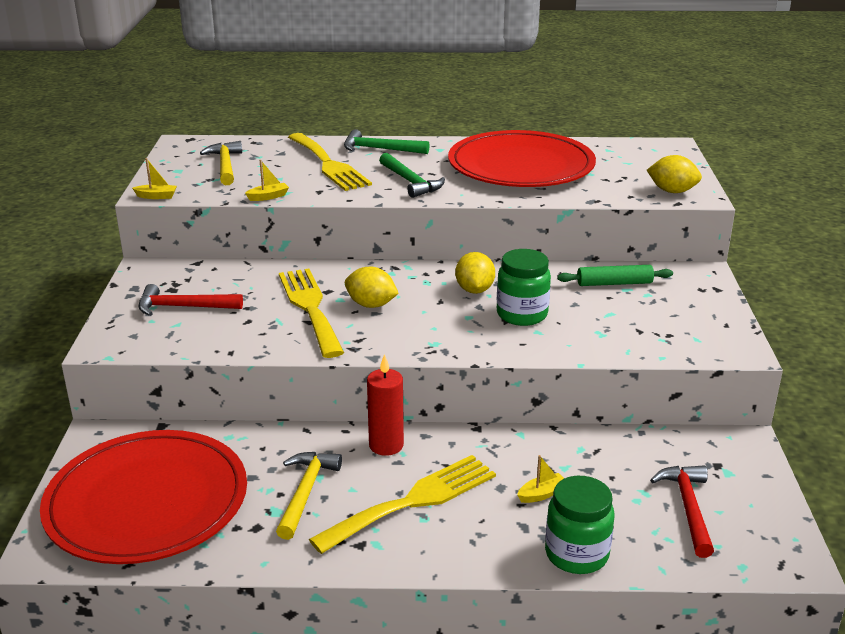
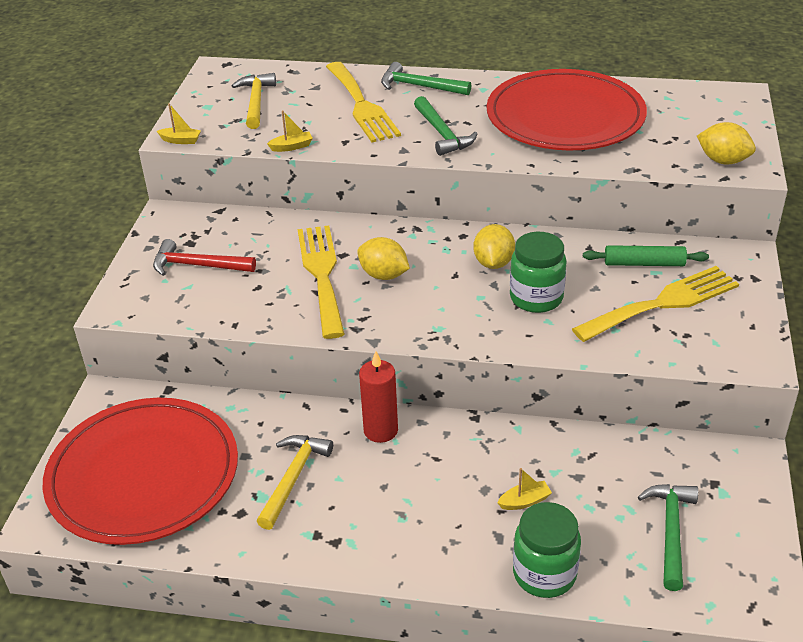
camera: 10 degrees right, 10 degrees up
yellow fork [309,455,496,554] -> yellow fork moved to [572,266,739,342]
red hammer [650,465,714,558] -> green hammer [638,484,698,591]

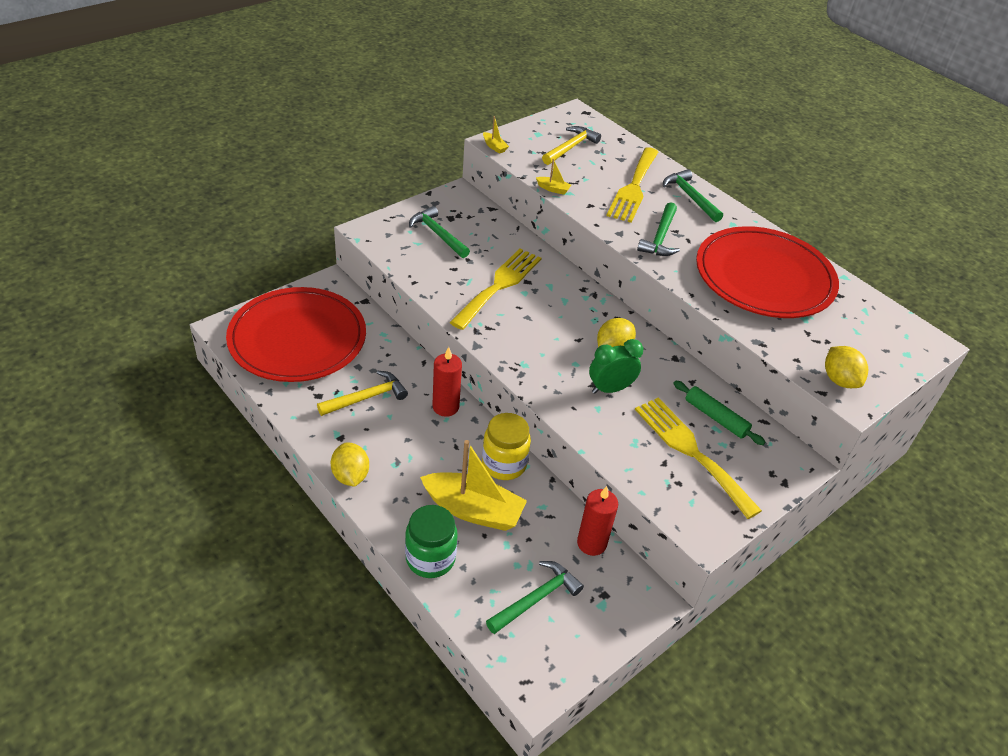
camera: 35 degrees right, 5 degrees up
red hammer [153,239,256,276] -> green hammer [409,206,470,258]
yellow lemon [357,237,410,280] -> yellow lemon moved to [331,442,369,487]
yellow boat [497,468,552,510] -> yellow boat [420,440,527,531], size x2.43
green jar [510,232,567,313] -> green clock [589,339,643,394]
yellow fork [572,266,739,342] -> yellow fork turned 135 degrees counterclockwise [635,398,762,519]
none -> yellow jar [482,413,531,480]
none -> red candle [577,486,618,556]

